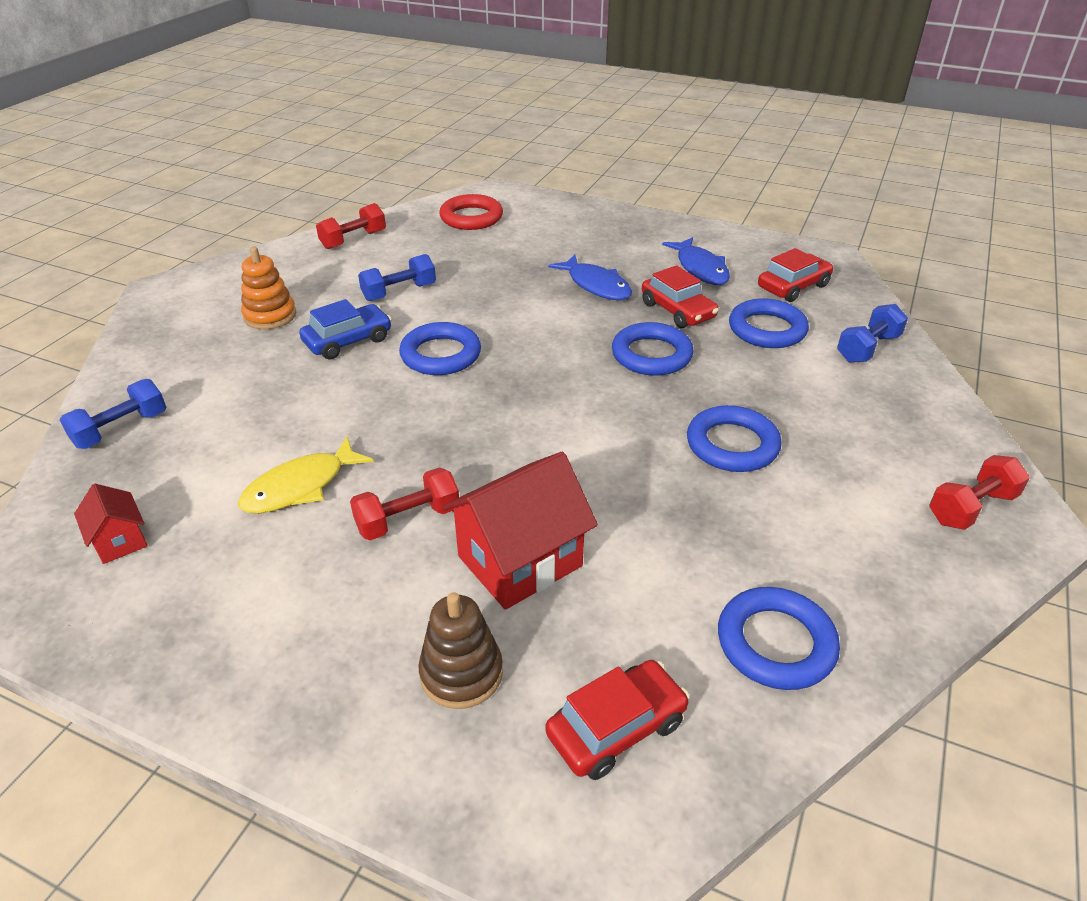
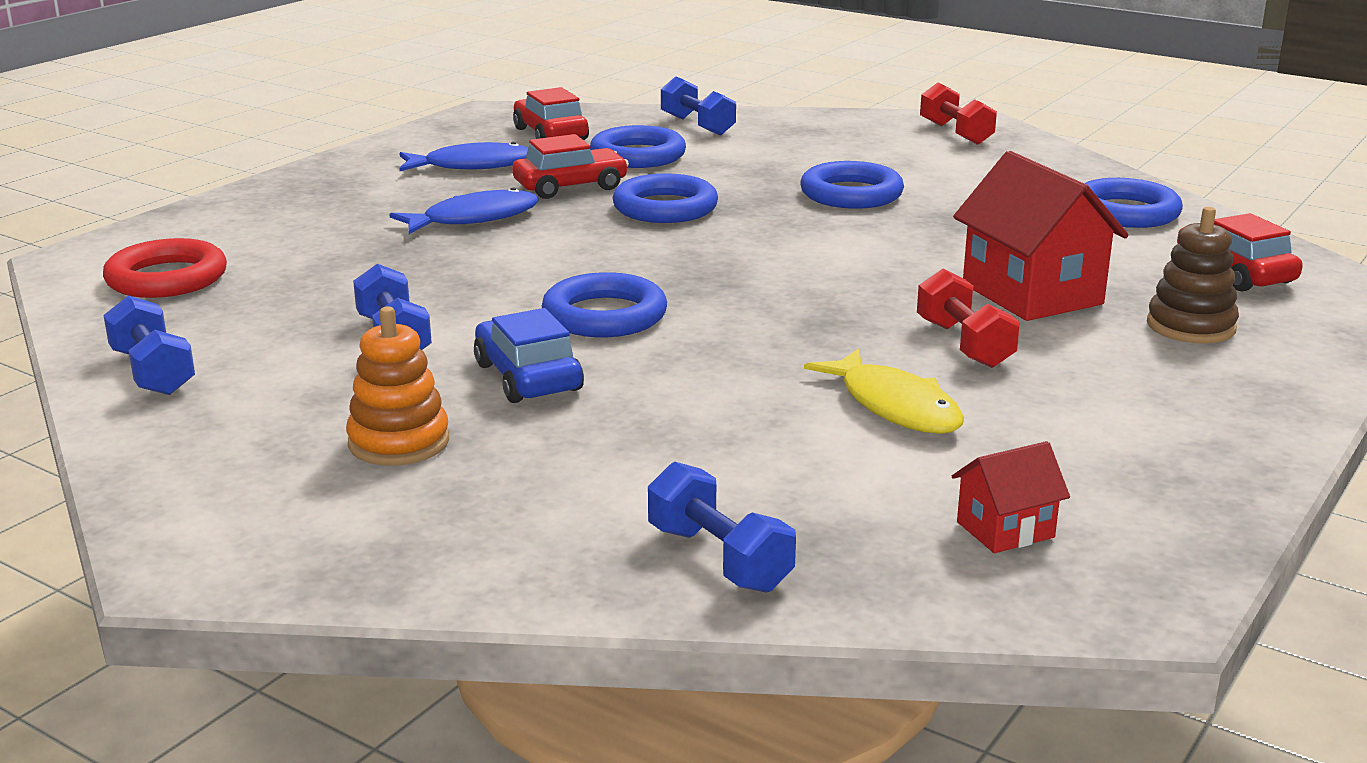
camera: 80 degrees left, 15 degrees down
red dumbbell [316,203,386,249] -> blue dumbbell [103,295,195,395]

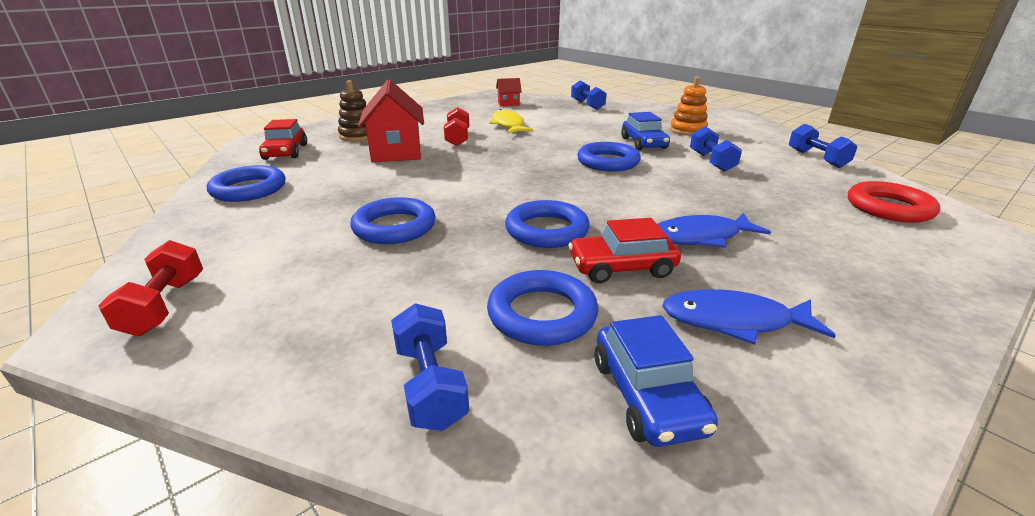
camera: 165 degrees left, 5 degrees up
red car [513,87,589,140] -> blue car [595,315,718,447]

